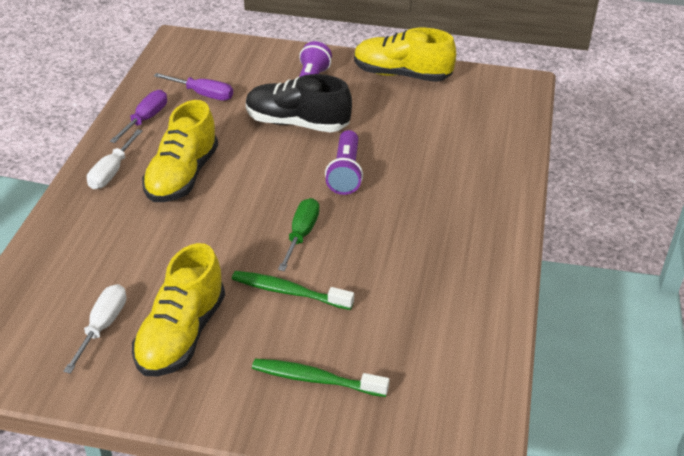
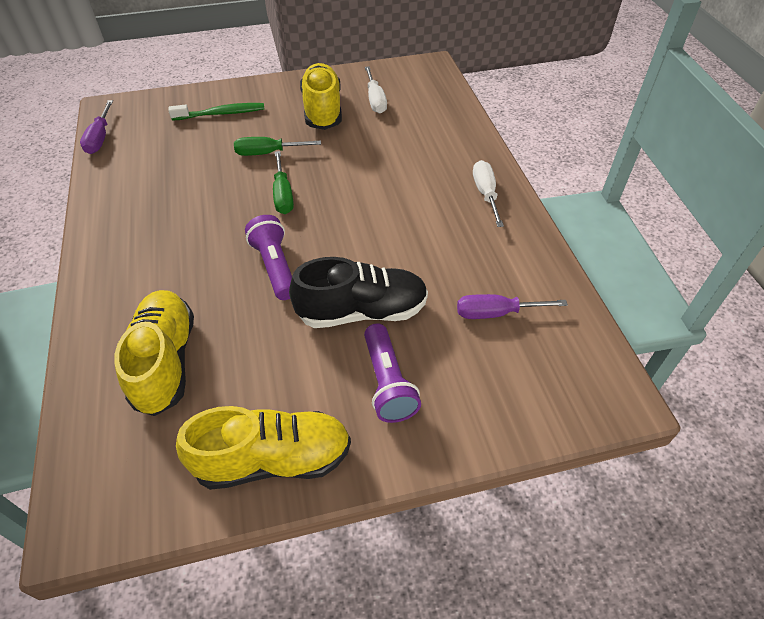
camera: 155 degrees right, 10 degrees up
purple screwdriver [110,90,167,143] -> purple screwdriver moved to [80,100,113,154]
yellow shoe [142,100,218,202] -> yellow shoe moved to [114,290,194,416]
green toothbrush [232,271,354,310] -> green screwdriver [234,137,321,156]

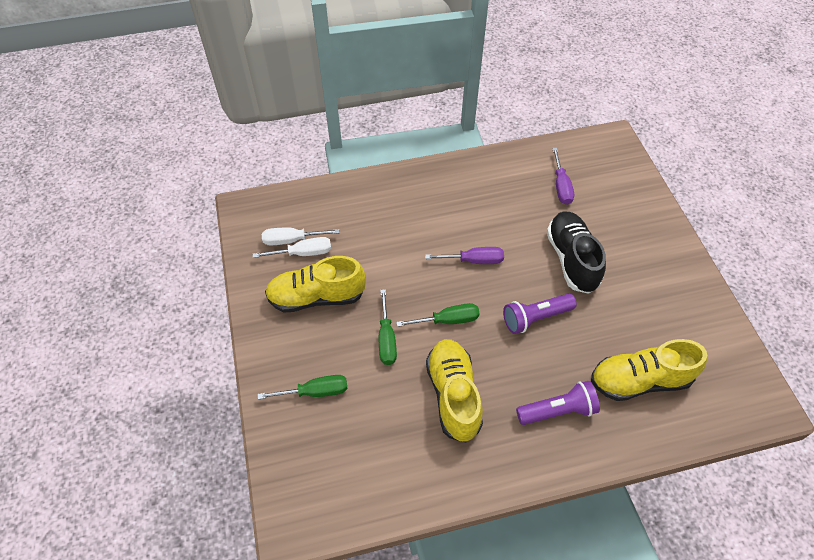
camera: 90 degrees left, 5 degrees up
purple screwdriver [80,100,113,154] -> purple screwdriver moved to [425,247,504,264]
green toothbrush [168,103,265,121] -> green screwdriver [258,375,348,399]
yellow shoe [176,406,351,490] -> yellow shoe moved to [426,339,483,442]
purple flashlight [364,324,421,423] -> purple flashlight moved to [516,381,600,425]
white screwdriver [473,160,504,227] -> white screwdriver moved to [262,227,340,245]

